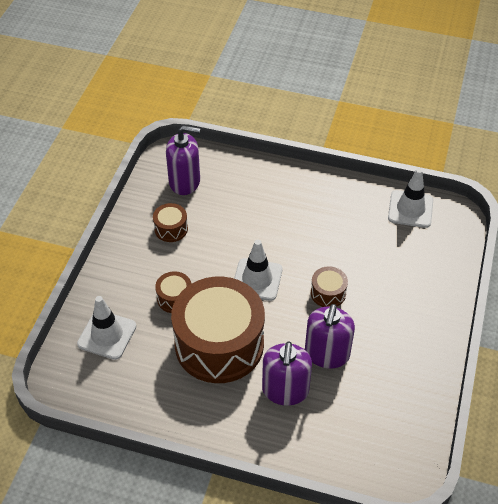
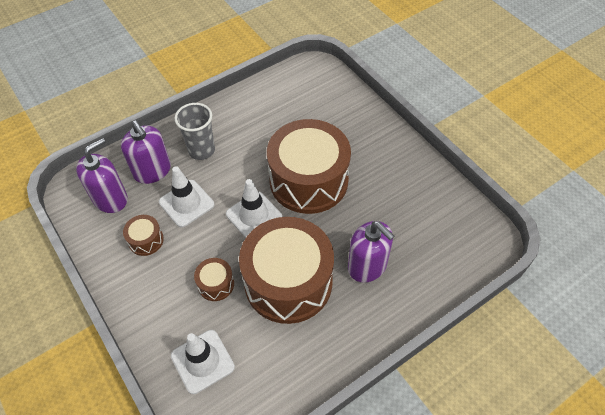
camera: 50 degrees left, 5 degrees up
purple soap dispenser [305,304,355,368] -> purple soap dispenser moved to [121,120,171,184]
brown drum [311,266,348,307] -> brown drum [267,119,351,214], size x2.41
white traffic cone [388,168,433,228] -> white traffic cone moved to [159,166,214,227]
none -> grey cup [174,103,215,160]

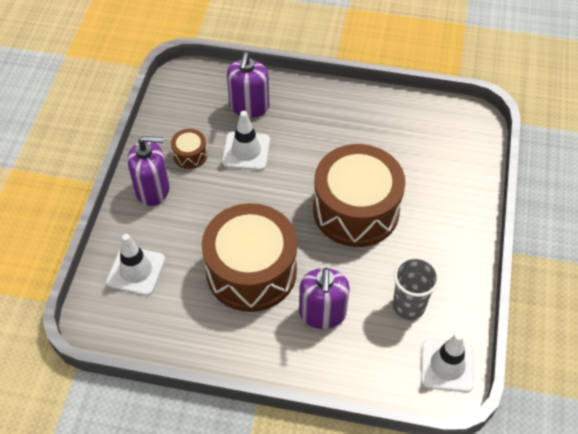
camera: 45 degrees right, 0 degrees up
purple soap dispenser [76,138,128,213] -> purple soap dispenser moved to [128,136,170,206]
grey cup [174,103,215,160] -> grey cup moved to [393,256,440,320]
brown drum [194,258,234,301] -> none
white traffic cone [226,179,282,238] -> white traffic cone moved to [421,333,474,392]

